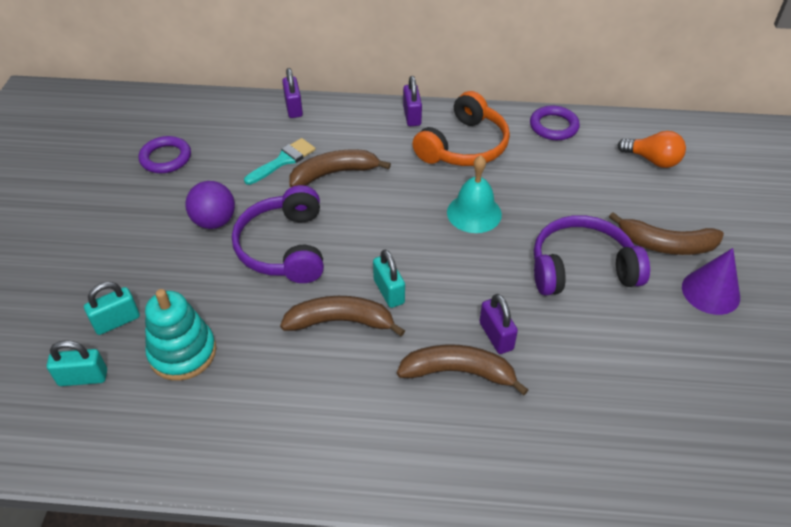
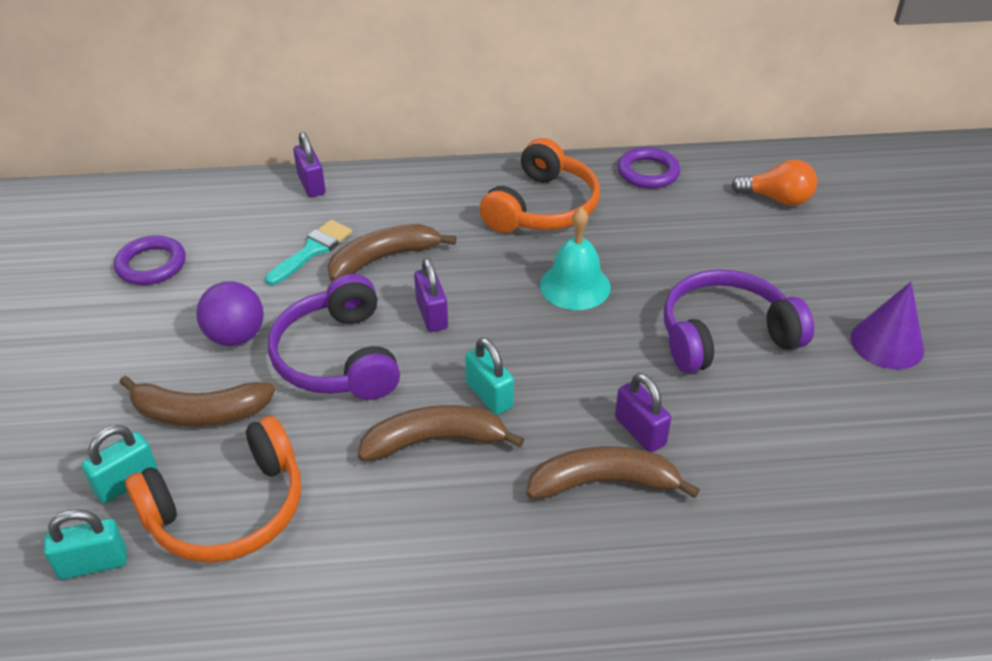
camera: 10 degrees left, 5 degrees down
turquoise stacking toy [145,289,216,381] -> orange headphones [125,416,301,563]
purple padlock [403,76,422,126] -> purple padlock moved to [414,258,448,332]
brown banana [609,212,724,255] -> brown banana moved to [119,376,275,426]

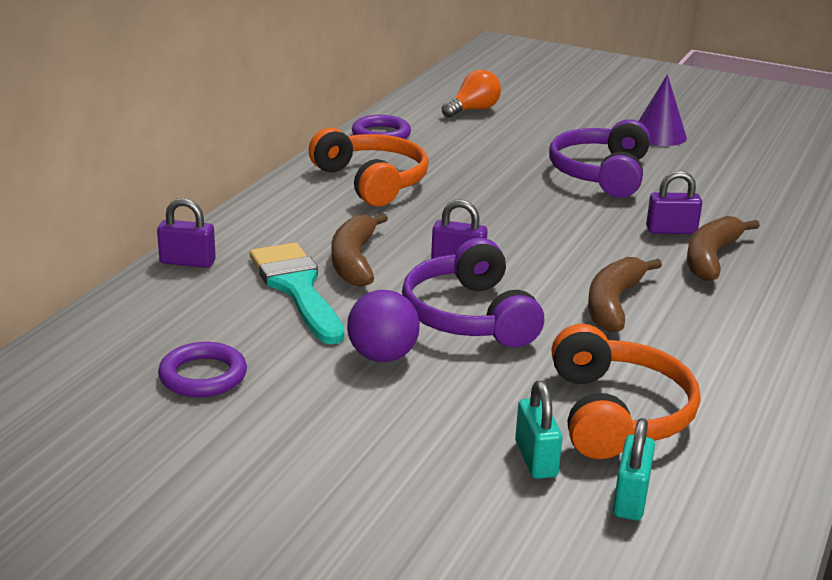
camera: 60 degrees left, 15 degrees down
brown banana [119,376,275,426] -> none
turquoise brush [265,220,352,285] -> turquoise brush [250,243,344,344], size x1.59
purple headphones [268,274,400,400] -> purple headphones turned 60 degrees clockwise [402,238,544,347]
turquoise padlock [465,337,514,415] -> none
turquoise bell [540,207,611,310] -> none

